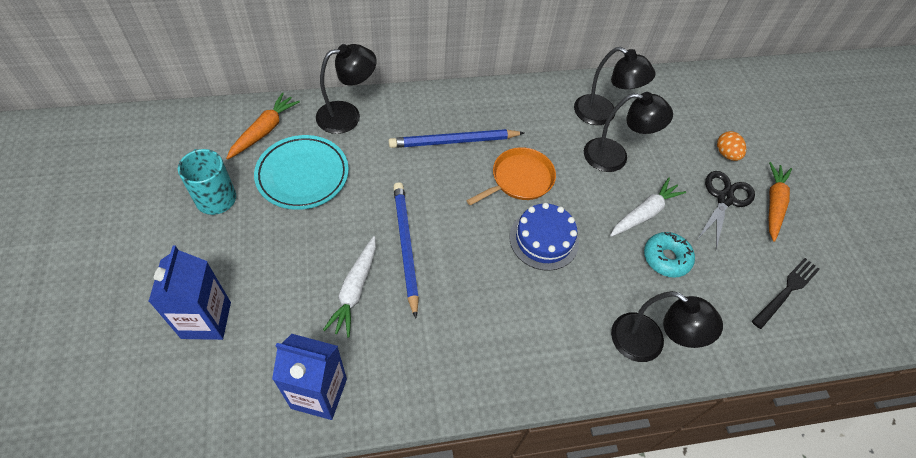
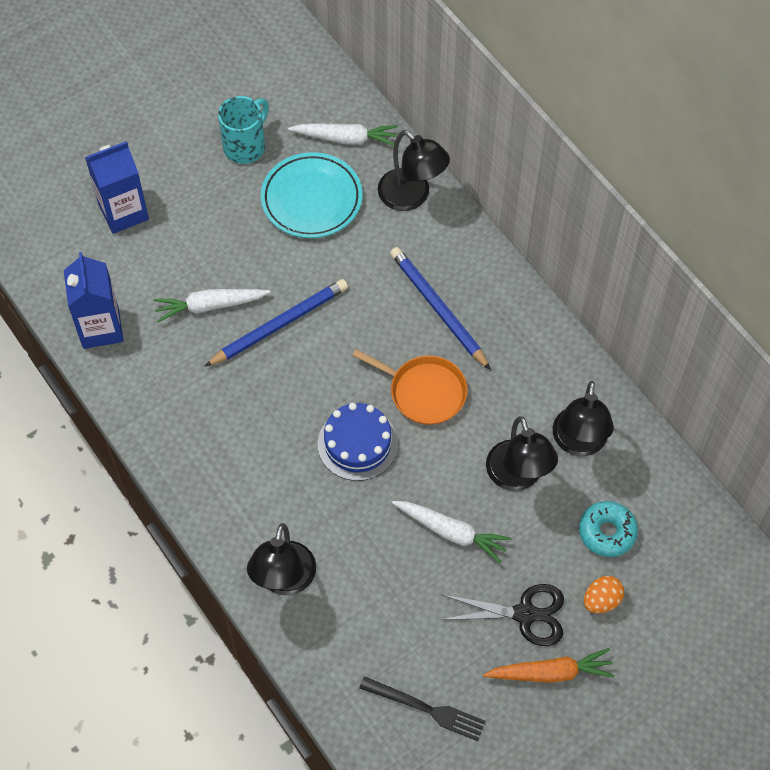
camera: 70 degrees right, 5 degrees up
orange carrot [226,93,300,160] -> white carrot [288,123,398,146]
turquoise donut [644,232,695,278] -> turquoise donut moved to [579,501,638,557]

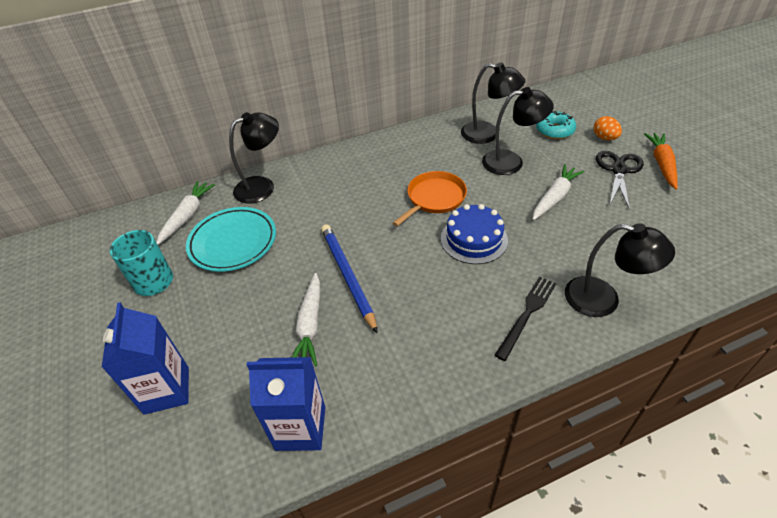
camera: 75 degrees left, 15 degrees down
black fork [360,676,486,741] -> black fork moved to [495,276,556,361]
blue pencil [390,247,491,370] -> none

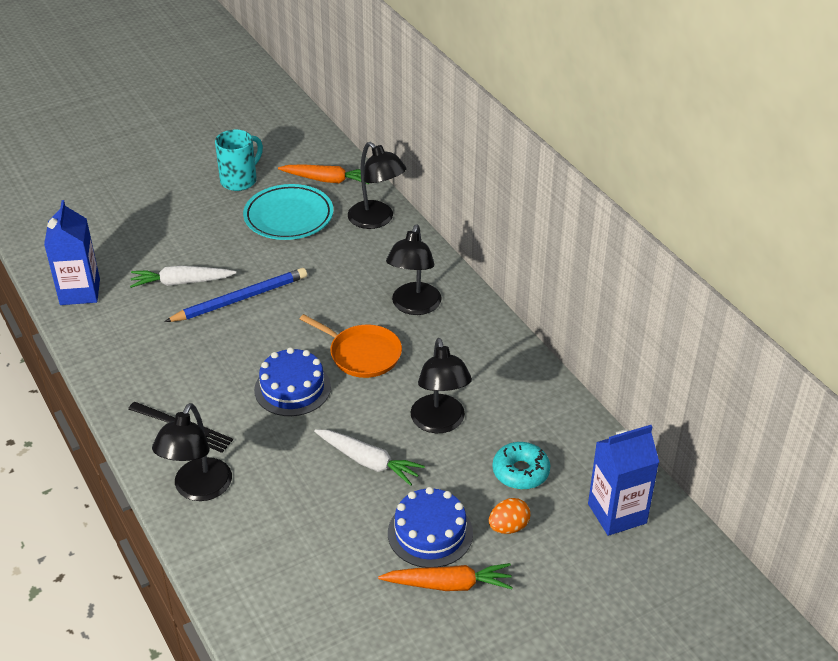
camera: 80 degrees right, 5 degrees down
blue carton [102,302,189,415] -> blue carton moved to [588,425,659,536]
white carrot [157,181,216,245] -> orange carrot [278,165,369,184]
black lamp [461,62,525,144] -> black lamp moved to [386,224,442,315]
black scissors [596,151,644,210] -> blue cake [388,487,473,568]

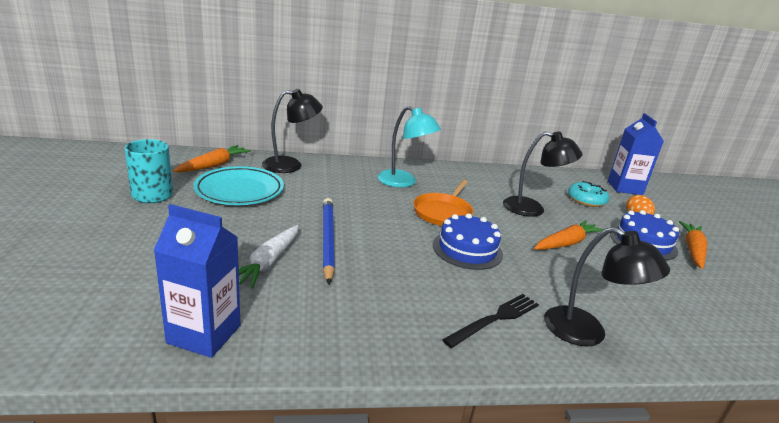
camera: 70 degrees left, 15 degrees down
orange pan [300,314,402,378] -> orange pan turned 150 degrees clockwise [413,180,473,226]
white carrot [314,430,425,486] -> orange carrot [534,220,604,250]
black lamp [386,224,442,315] -> turquoise lamp [378,106,441,187]

